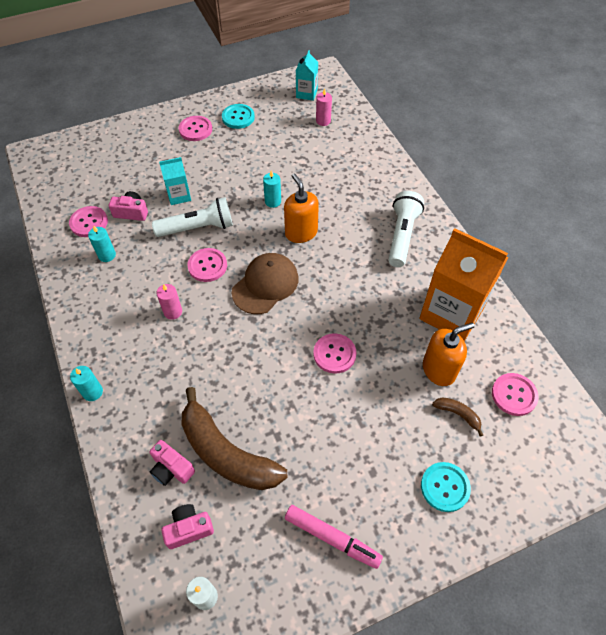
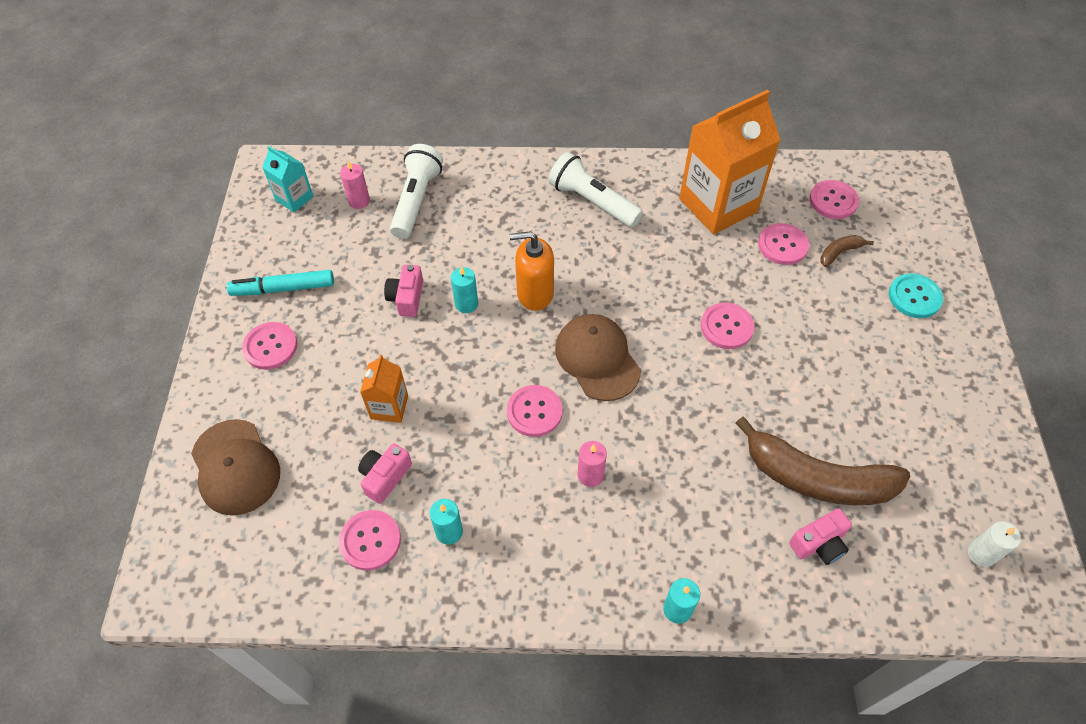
camera: 65 degrees left, 0 degrees up
white flashlight [152,197,233,237] -> white flashlight moved to [390,144,443,239]
turquoise carton [159,157,191,205] -> orange carton [360,354,408,423]
pink camera [161,504,214,549] -> pink camera moved to [384,265,423,317]
brown banana [181,387,288,490] -> brown banana turned 45 degrees clockwise [735,416,910,505]
turquoise button [222,104,255,129] -> turquoise marker [227,270,334,296]
pink marker [285,505,383,569] -> none
orange soap dispenser [423,322,475,386] -> pink button [758,223,809,265]
none -> brown cap [191,419,280,516]

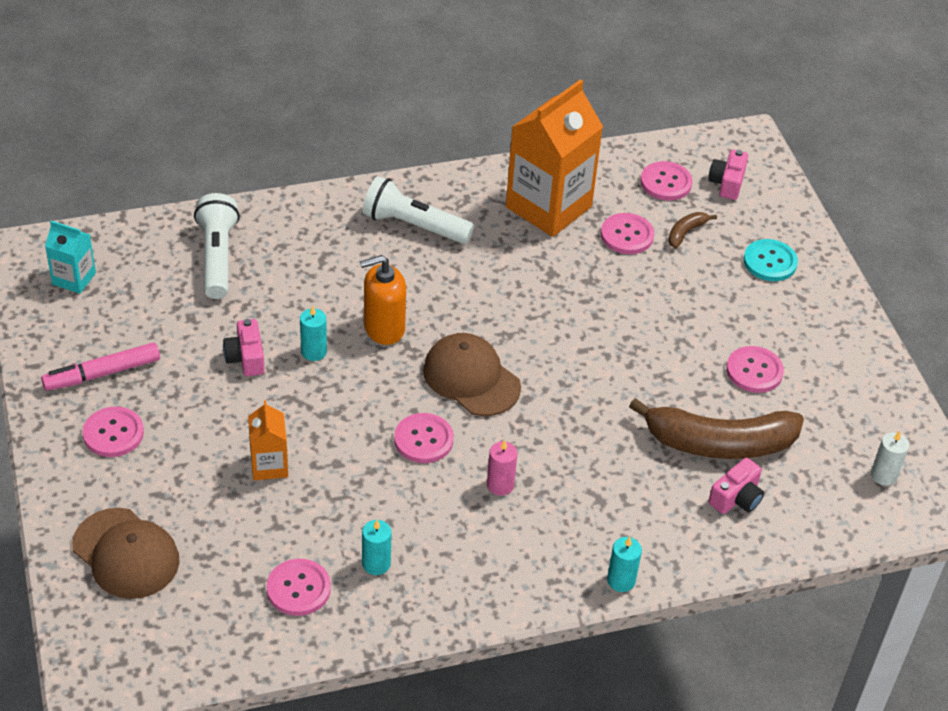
camera: 20 degrees left, 10 degrees down
turquoise marker [227,270,334,296] -> pink marker [41,342,160,391]
pink candle [340,161,370,209] -> none
pink camera [358,443,412,504] -> pink camera moved to [708,150,748,200]
pink button [701,303,754,349] -> pink button moved to [726,346,784,393]

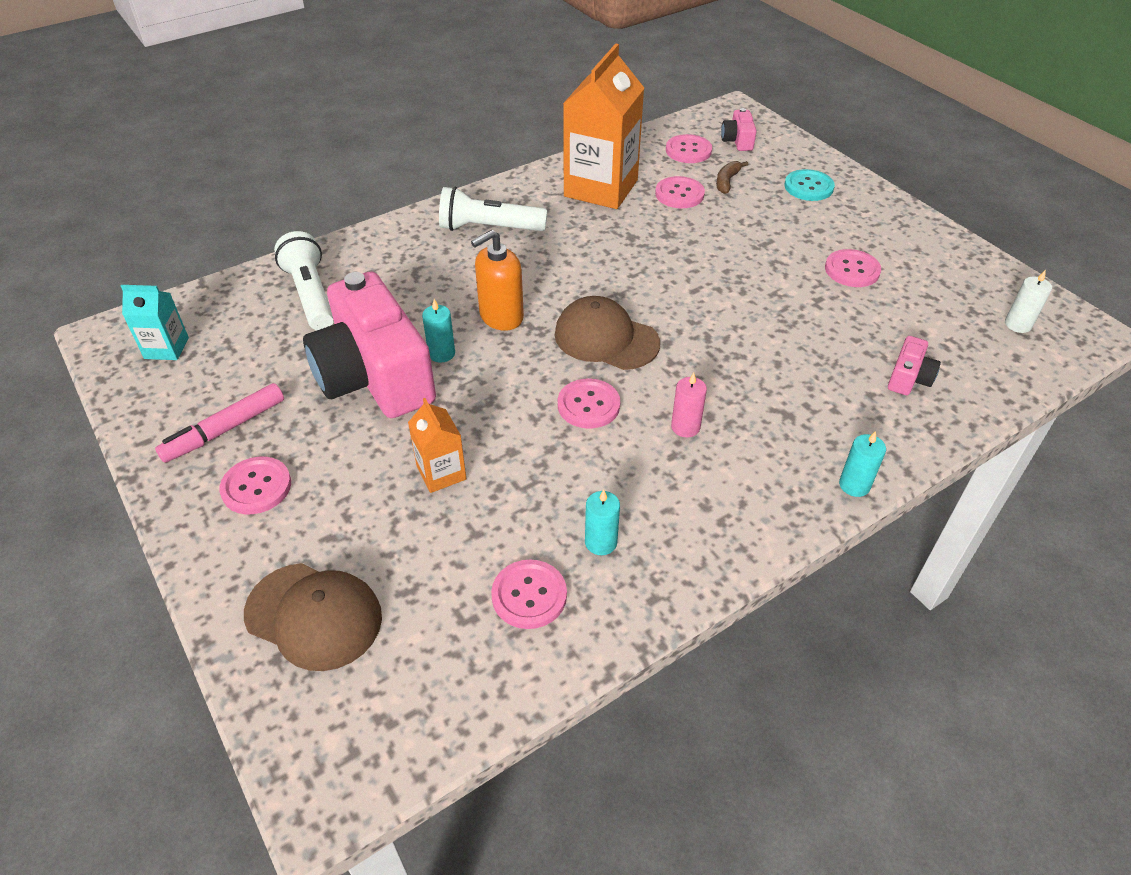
camera: 15 degrees left, 0 degrees up
pink camera [223,319,265,376] -> pink camera [303,272,436,418], size x2.45
brown banana [629,398,804,459] -> none

